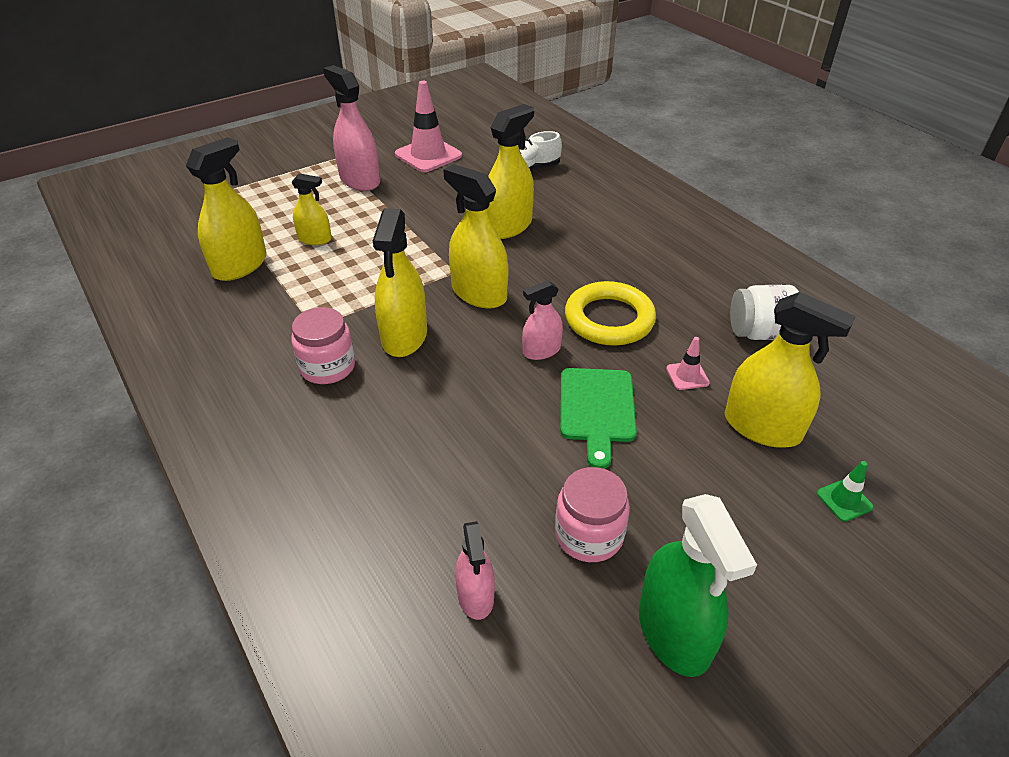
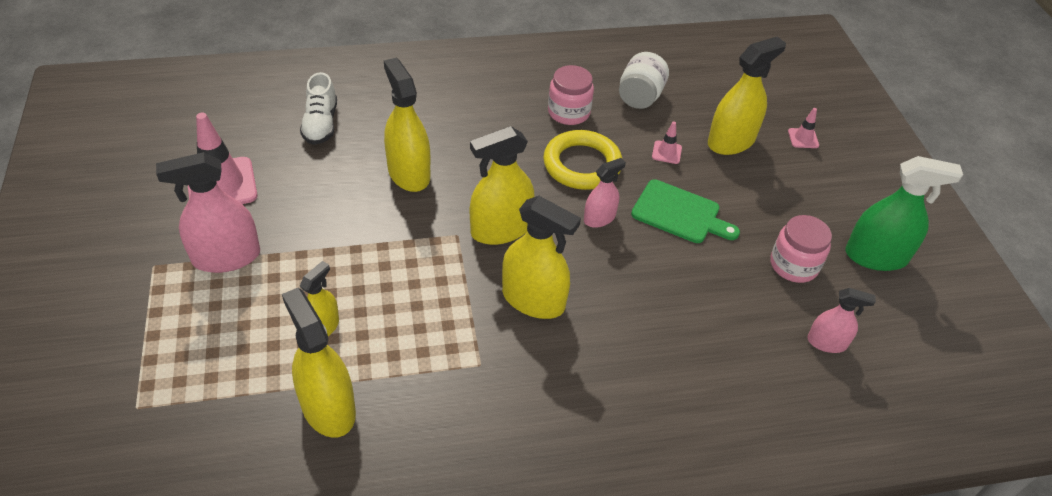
camera: 70 degrees left, 5 degrees up
pink jar [291,307,355,384] -> pink jar moved to [548,65,594,125]
pink spray bottle [522,280,563,360] -> pink spray bottle turned 120 degrees counterclockwise [584,158,626,228]
green traffic cone [817,461,874,522] -> pink traffic cone [788,108,819,148]

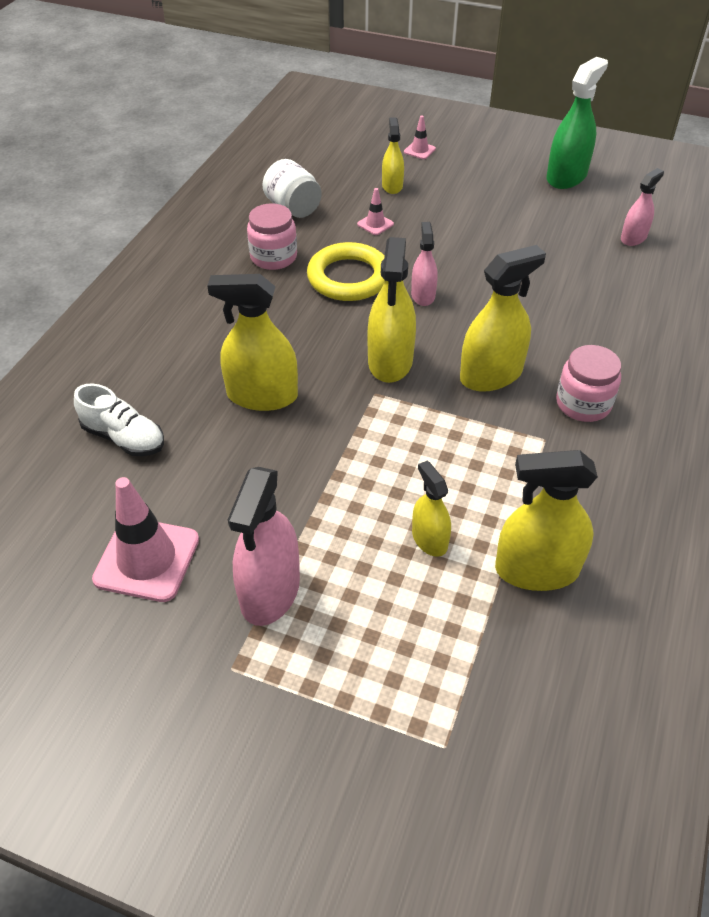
camera: 55 degrees left, 0 degrees up
green cutting board [631,179,740,243] -> none
yellow spray bottle [708,37,786,155] -> yellow spray bottle [382,117,404,194], size x0.58
pink jar [770,215,832,283] -> pink jar moved to [556,345,621,422]

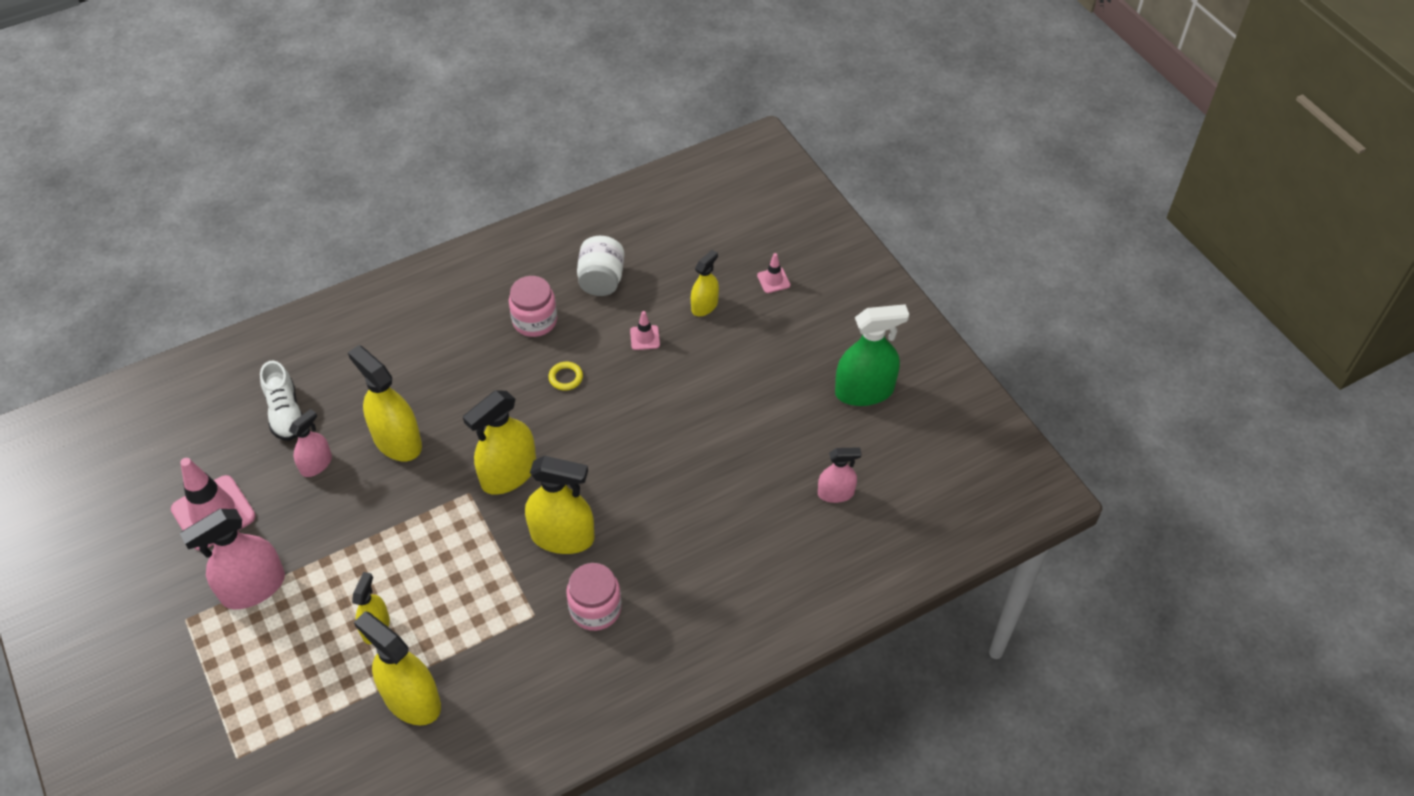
camera: 40 degrees right, 5 degrees up
yellow ring [307,242,385,301] -> yellow ring [548,362,583,391], size x0.43
pink spray bottle [411,222,438,306] -> pink spray bottle moved to [289,409,332,477]

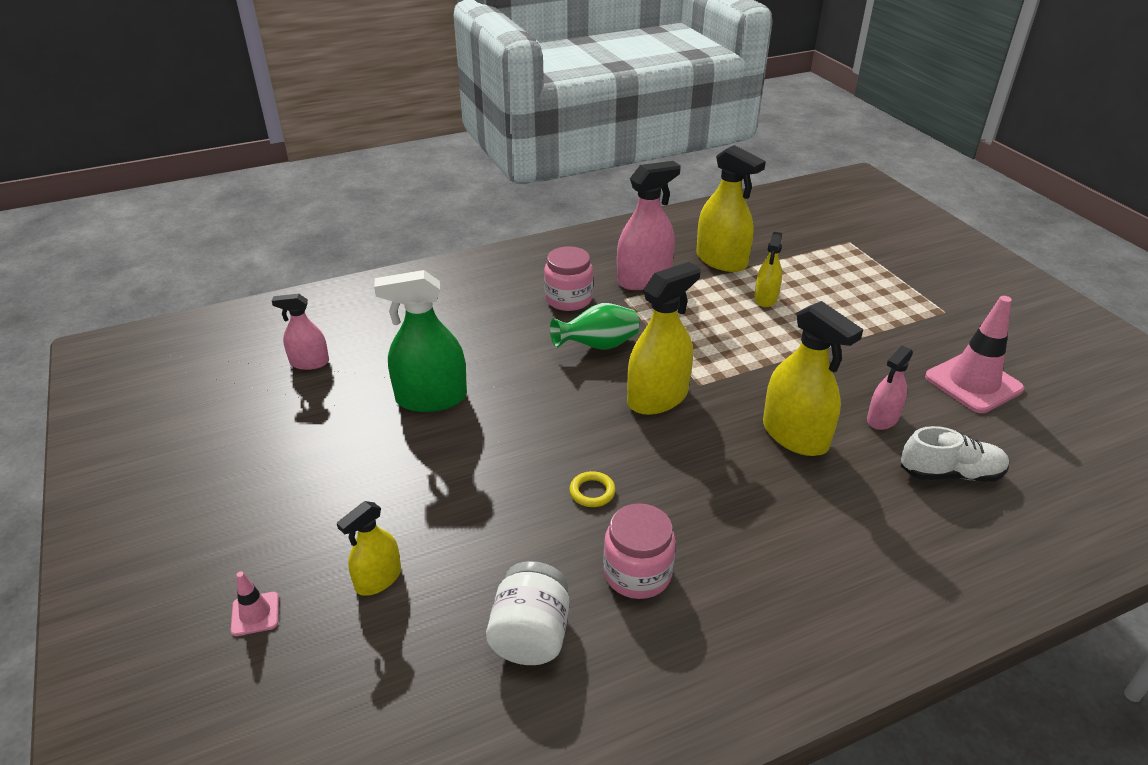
camera: 175 degrees left, 15 degrees down
pink spray bottle [180,509,285,609] -> pink spray bottle moved to [617,161,681,290]
white shoe [260,361,303,441] -> white shoe turned 105 degrees clockwise [901,426,1009,482]
yellow spray bottle [525,456,594,554] -> green vase [550,303,639,350]
pink traffic cone [630,311,660,350] -> none
green spray bottle [835,304,909,406] -> green spray bottle moved to [374,270,467,412]

